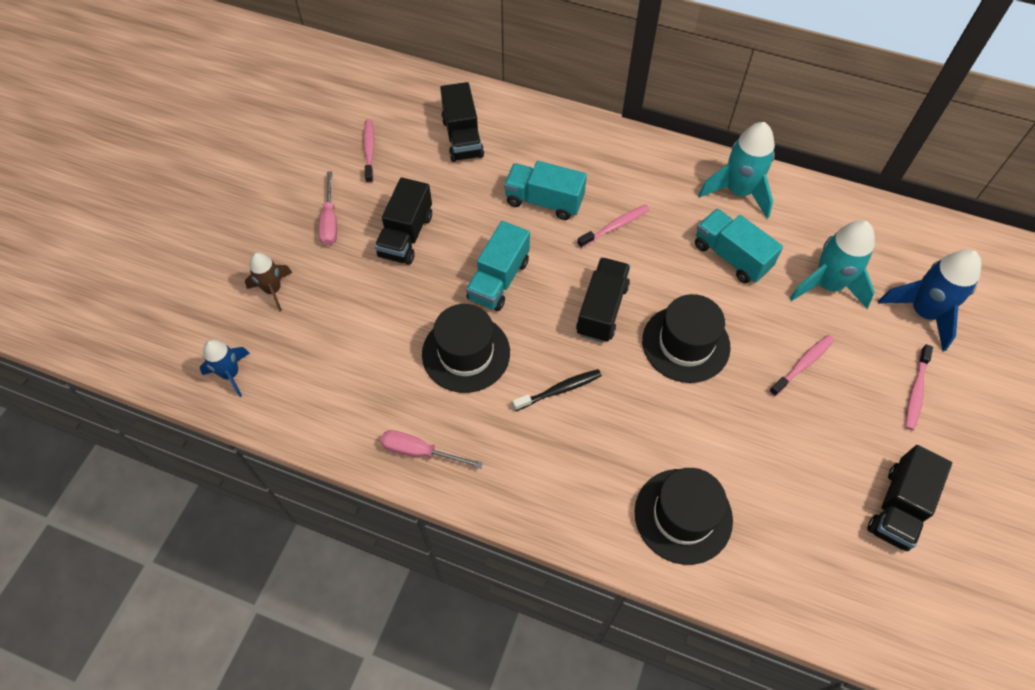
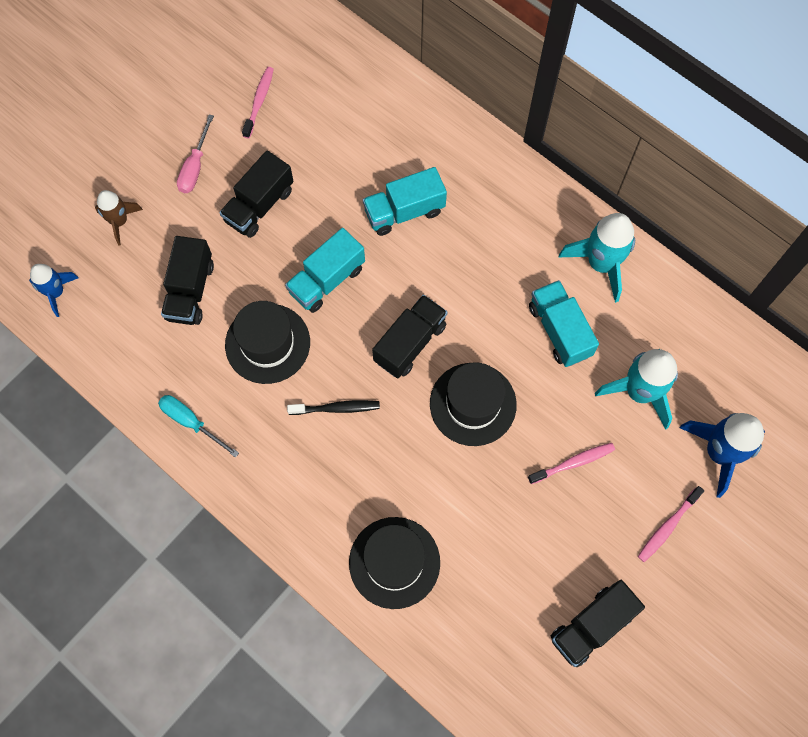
camera: 20 degrees right, 10 degrees up
pink screwdriver [381,430,483,468] -> turquoise screwdriver [158,395,239,458]
black truck [440,82,484,162] -> black truck moved to [161,236,214,325]
turquoise truck [504,161,587,220] -> turquoise truck turned 60 degrees counterclockwise [363,167,447,236]
pink toothbrush [577,205,650,248] -> none

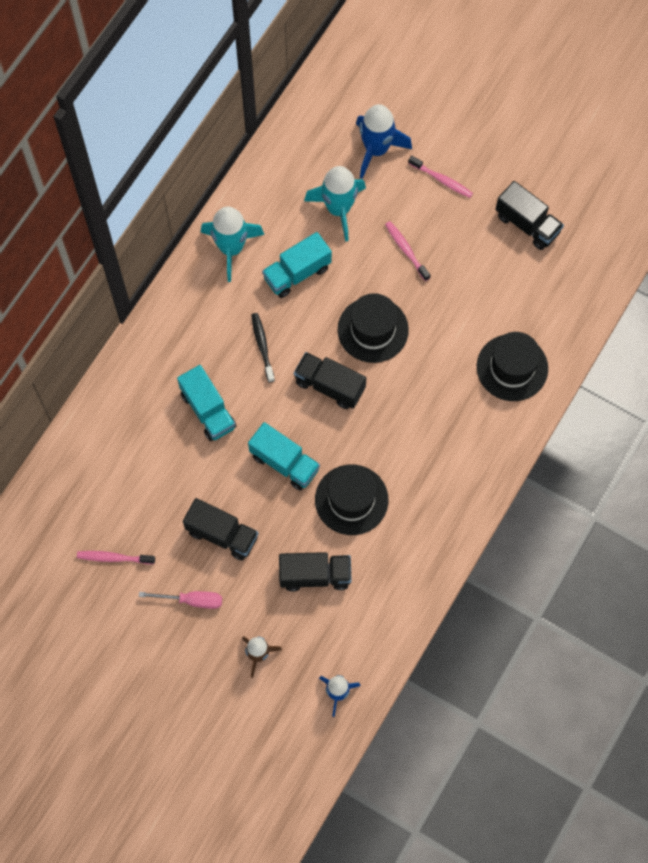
camera: 100 degrees left, 0 degrees up
turquoise screwdriver [158,395,239,458] -> none
black toothbrush [287,400,380,415] -> black toothbrush moved to [251,313,275,383]

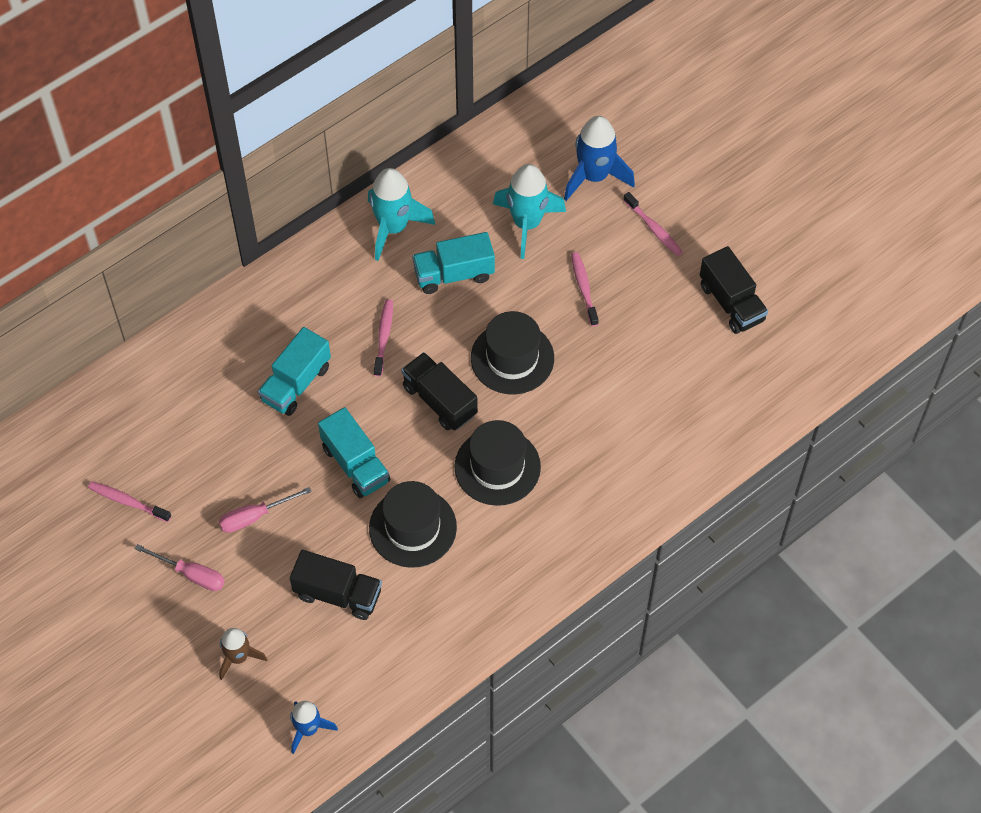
camera: 20 degrees right, 10 degrees down
turquoise truck [177,365,236,441] -> turquoise truck turned 45 degrees clockwise [258,327,331,416]
black truck [183,498,259,561] -> pink screwdriver [219,487,312,533]
black toothbrush [251,313,275,383] -> pink toothbrush [374,299,393,377]
black hat [477,332,548,401] -> black hat moved to [454,420,541,506]

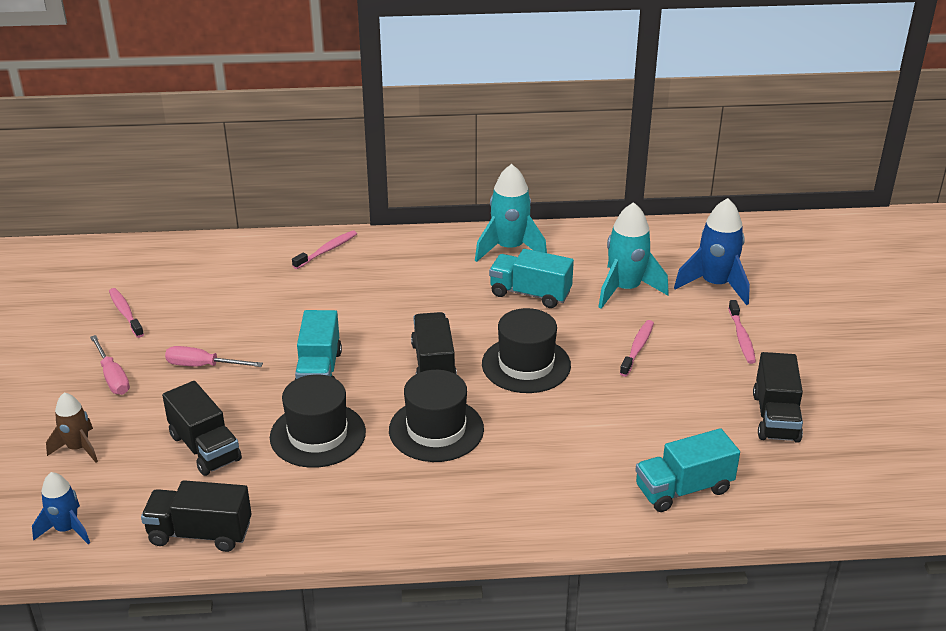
camera: 35 degrees right, 25 degrees down
turquoise truck [258,327,331,416] -> turquoise truck moved to [635,428,740,512]
pink toothbrush [374,299,393,377] -> pink toothbrush moved to [292,230,357,269]
none -> black truck [141,480,252,552]

